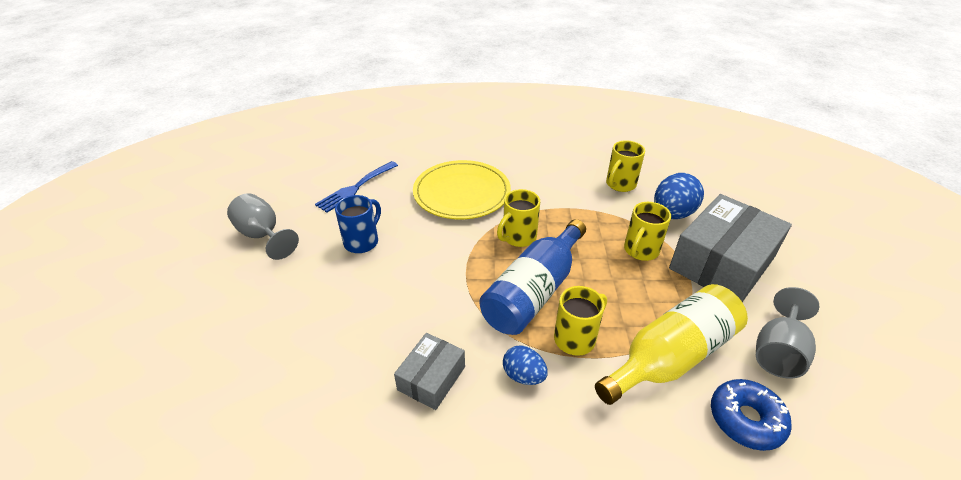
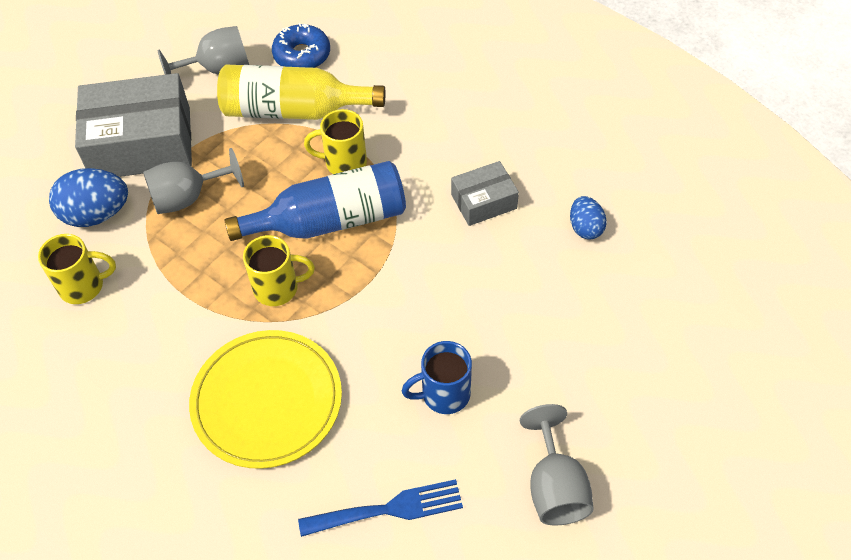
camera: 140 degrees left, 15 degrees up
blue egg [503,345,548,385] -> blue egg moved to [570,196,607,240]
yellow mug [624,202,671,261] -> grey goblet [143,148,244,214]

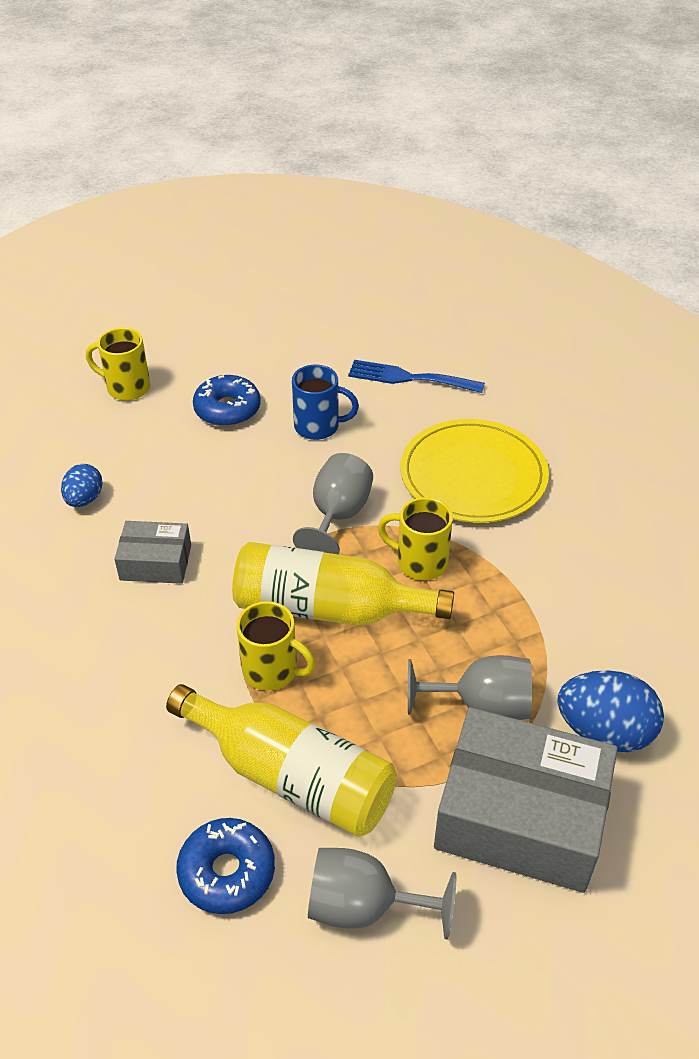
camera: 155 degrees left, 10 degrees down
yellow mug [38,234,116,304] -> yellow mug moved to [86,328,150,401]
blue bottle [224,161,406,241] -> yellow bottle [232,542,454,626]
grey goblet [520,404,594,526] -> grey goblet moved to [293,453,373,555]
none -> blue donut [193,375,261,426]

